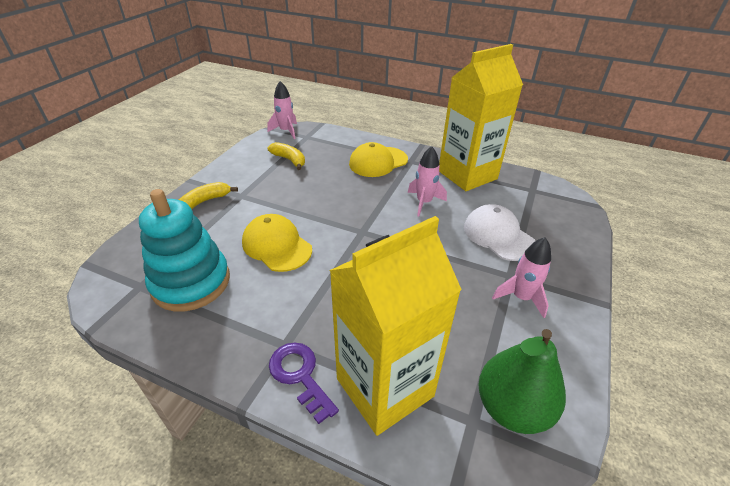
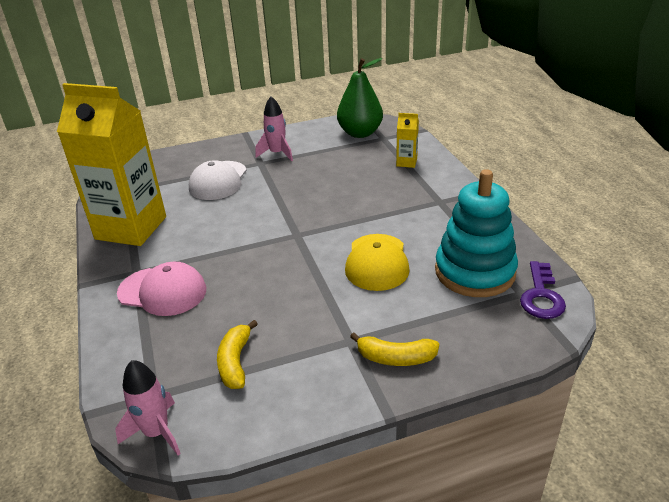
camera: 130 degrees left, 5 degrees down
purple key [269,342,339,424] -> purple key moved to [520,261,566,319]
yellow carton [329,216,462,436] -> yellow carton [396,113,419,168], size x0.40
yellow cap [349,142,408,177] -> pink cap [117,262,206,316]
pink rocket [408,146,447,216] -> none

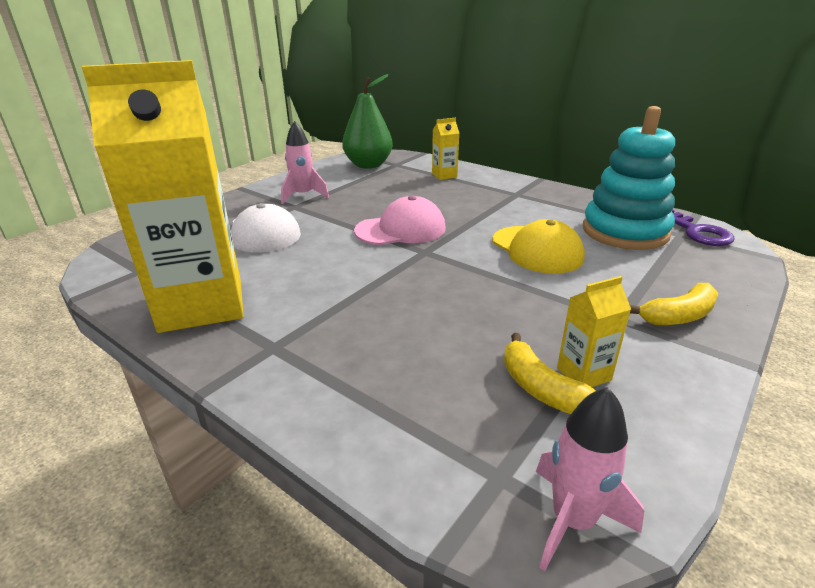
camera: 35 degrees left, 5 degrees down
pink cap [117,262,206,316] -> pink cap moved to [354,195,446,245]
none -> yellow carton [557,276,631,387]

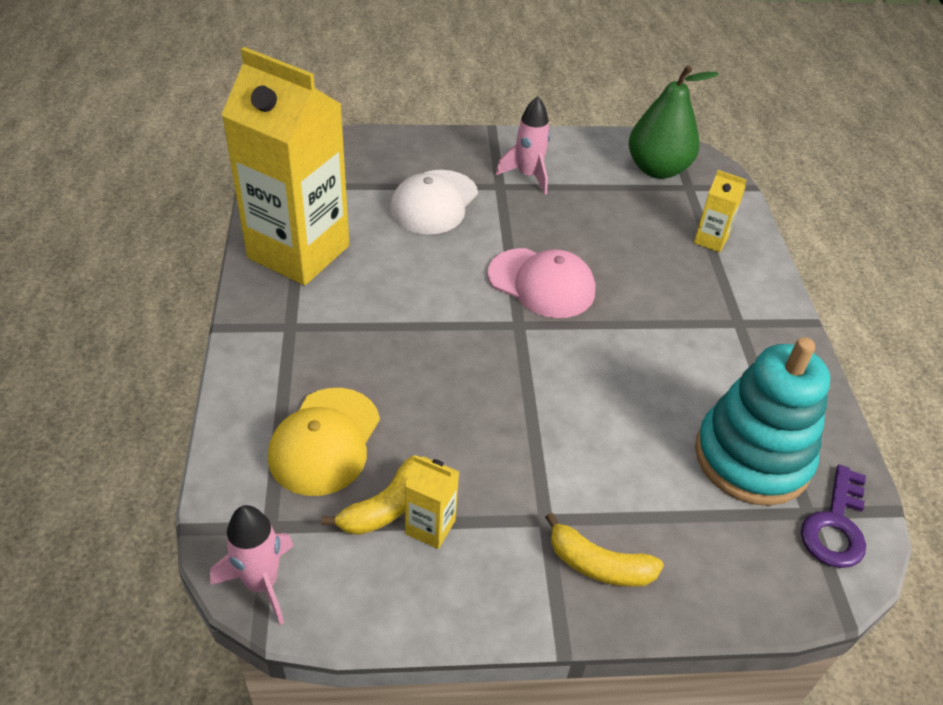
camera: 45 degrees right, 15 degrees up
yellow cap [492,219,585,274] -> yellow cap moved to [268,388,380,496]
yellow banana [504,333,595,414] -> yellow banana turned 150 degrees counterclockwise [321,456,414,535]

